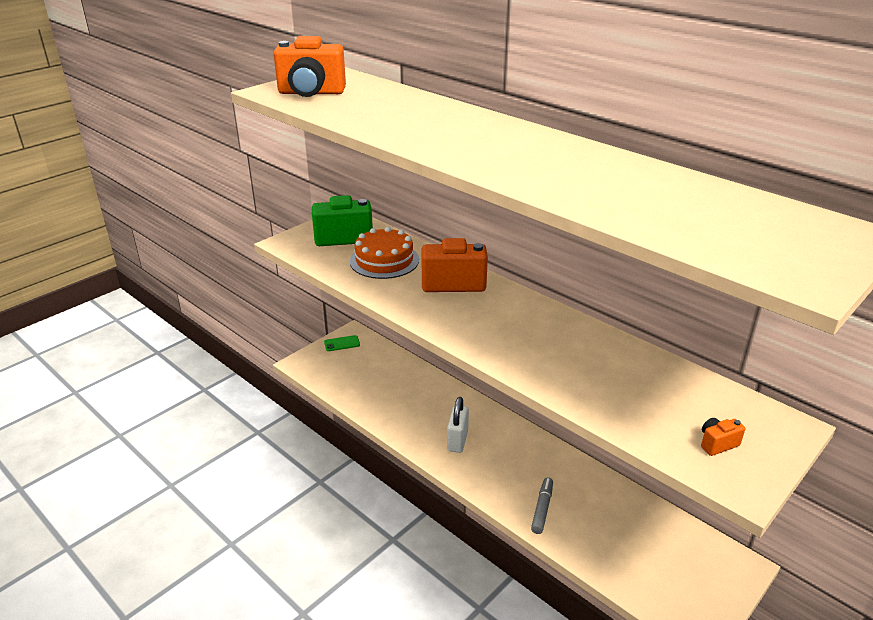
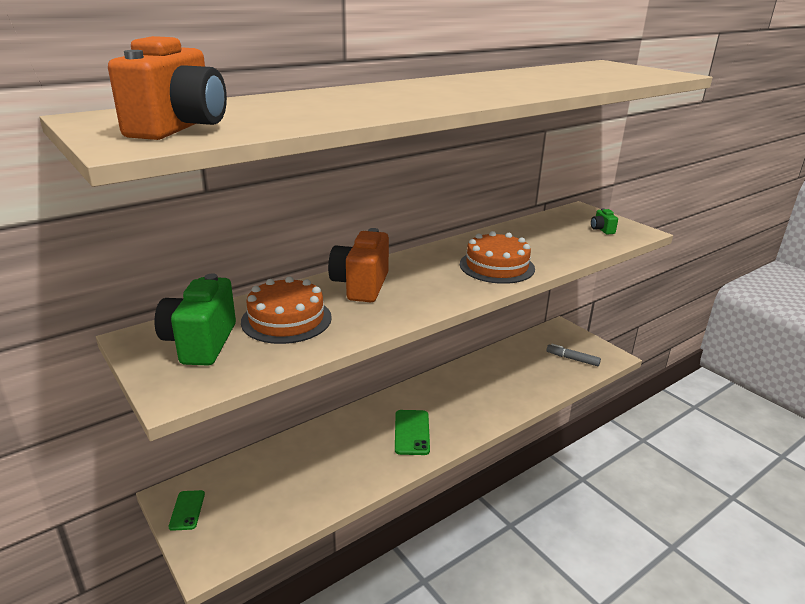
camera: 80 degrees left, 5 degrees down
white padlock [447,397,469,453] -> green phone [395,410,430,455]
grey marker [531,477,553,534] -> grey marker moved to [546,344,601,366]
orange camera [701,418,745,456] -> green camera [591,208,618,235]
none -> orange cake [460,231,535,284]

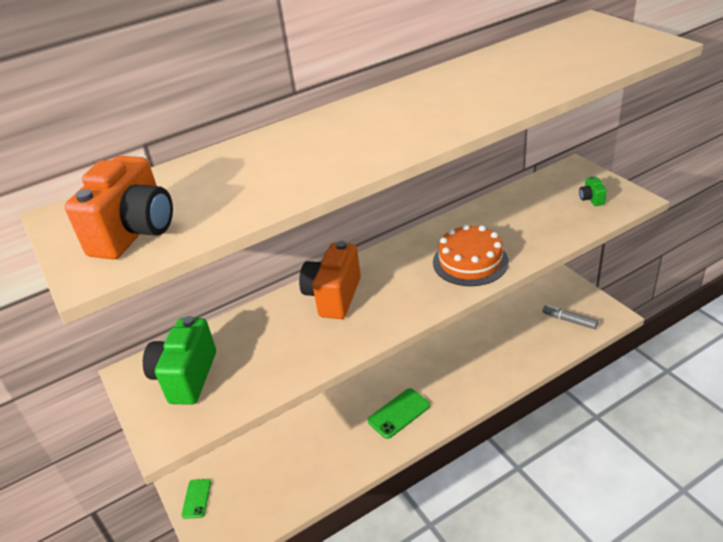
camera: 10 degrees right, 10 degrees up
orange cake [241,276,332,344] -> none
green phone [395,410,430,455] -> green phone turned 45 degrees clockwise [368,388,430,439]

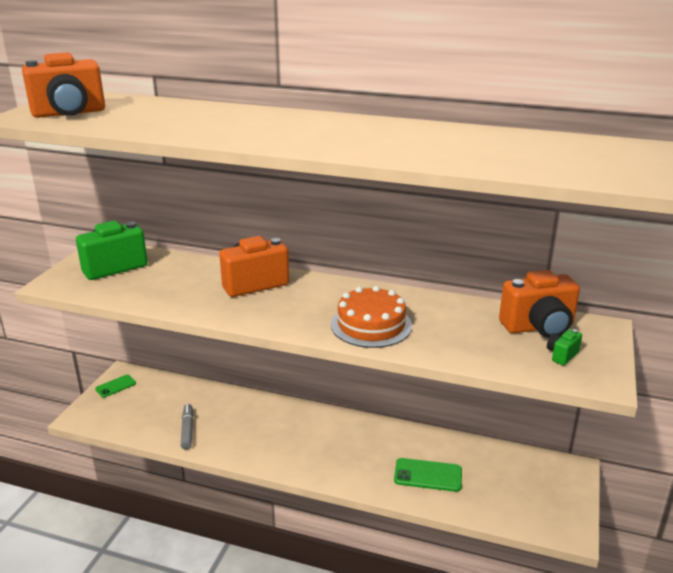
camera: 45 degrees right, 10 degrees down
green phone [368,388,430,439] -> green phone moved to [394,458,462,492]
grey marker [543,305,598,329] -> grey marker moved to [181,404,193,450]
none -> orange camera [499,270,580,338]

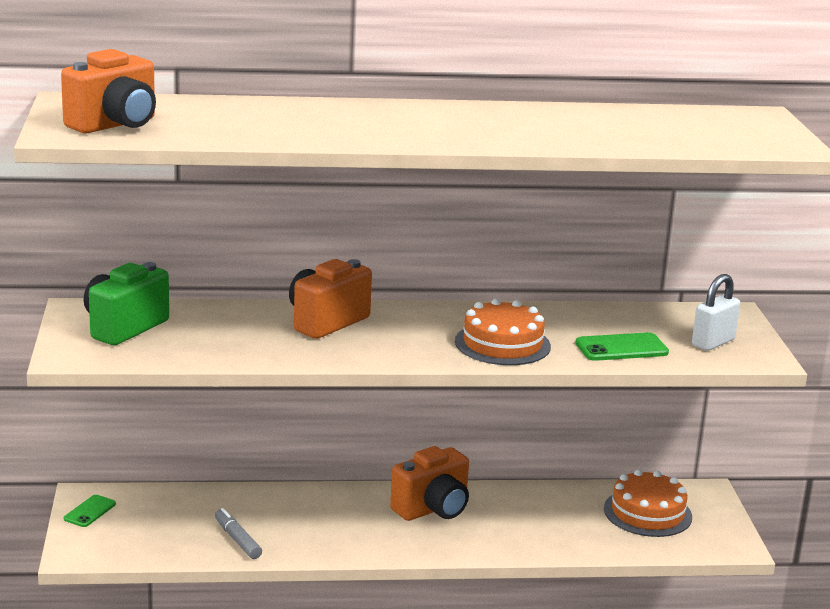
camera: 25 degrees left, 5 degrees down
green phone [394,458,462,492] -> green phone moved to [575,332,669,361]
orange camera [499,270,580,338] -> orange camera moved to [390,446,469,521]
green camera [547,329,582,365] -> white padlock [692,274,740,351]
none -> orange cake [604,470,692,537]

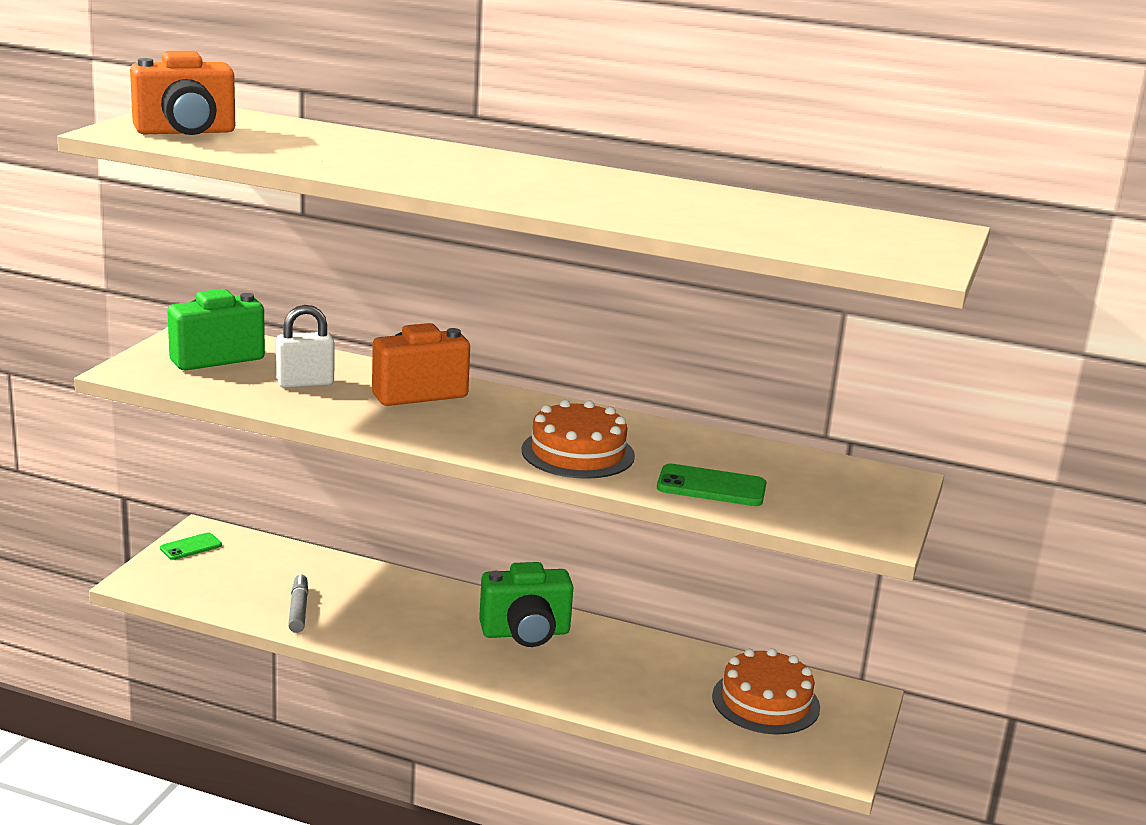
camera: 25 degrees right, 0 degrees up
orange camera [390,446,469,521] -> green camera [479,562,573,647]
white padlock [692,274,740,351] -> white padlock moved to [276,305,335,388]

